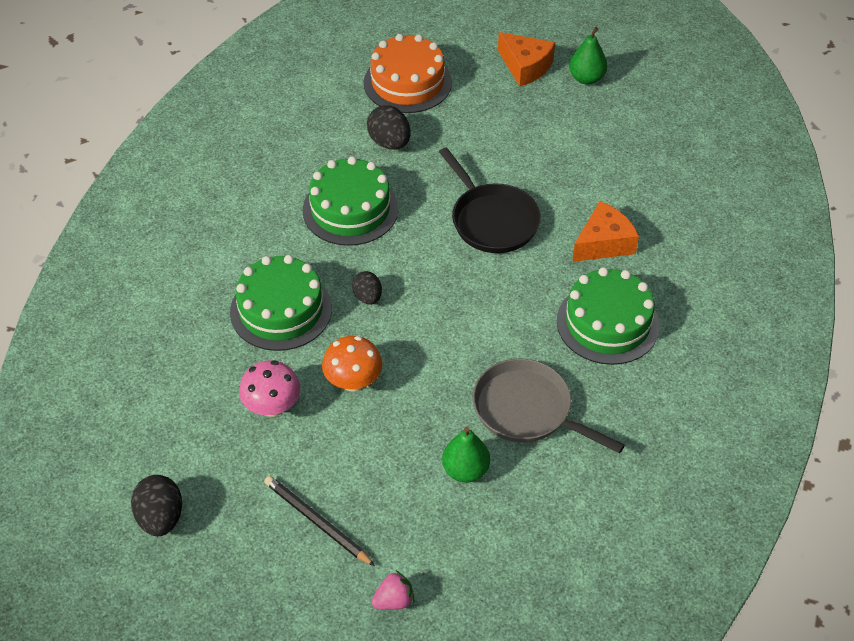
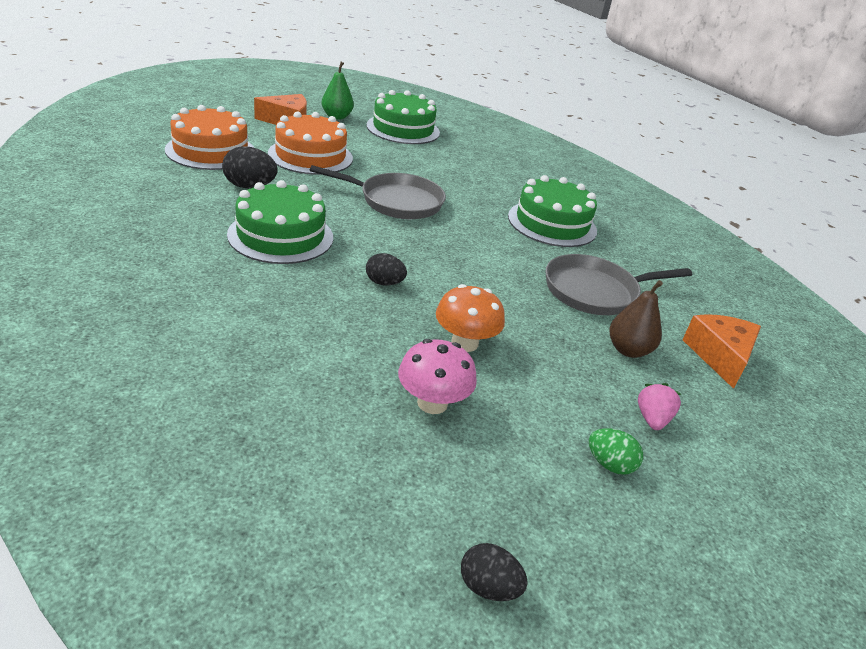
camera: 55 degrees left, 15 degrees down
black egg [131,475,182,536] -> black egg [461,543,528,601], size x0.66
green cake [230,255,332,351] -> green cake moved to [366,90,440,144]
black pencil [264,476,375,566] -> green egg [589,428,643,475]
pink strawberry [371,571,414,610] -> pink strawberry moved to [638,383,681,430]
black pan [439,148,541,253] -> grey pan [310,165,446,219]
green pear [442,427,490,483] -> brown pear [609,280,663,358]
orange cheese [572,201,639,262] -> orange cheese moved to [683,314,761,389]
none -> orange cake [268,112,353,175]

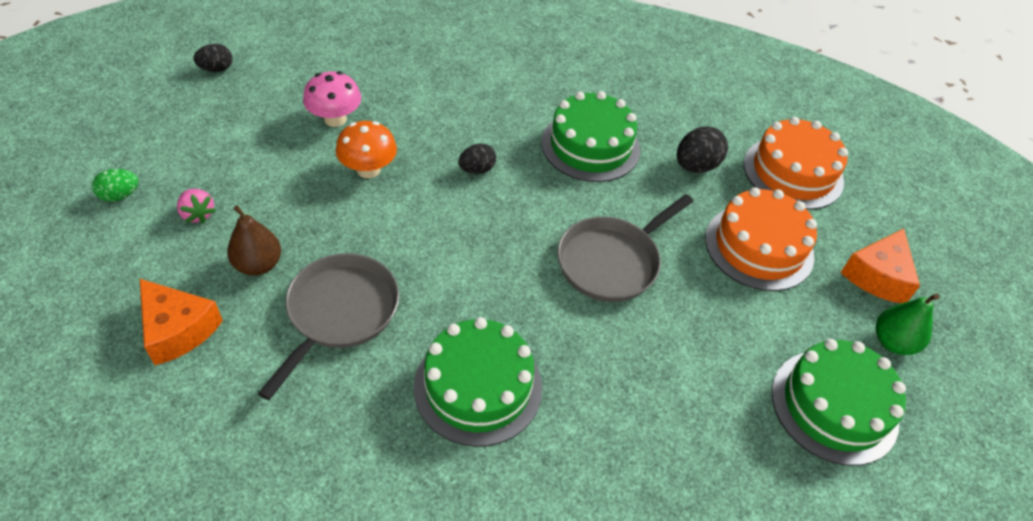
camera: 130 degrees right, 15 degrees up
green egg [589,428,643,475] -> green egg moved to [92,169,139,202]

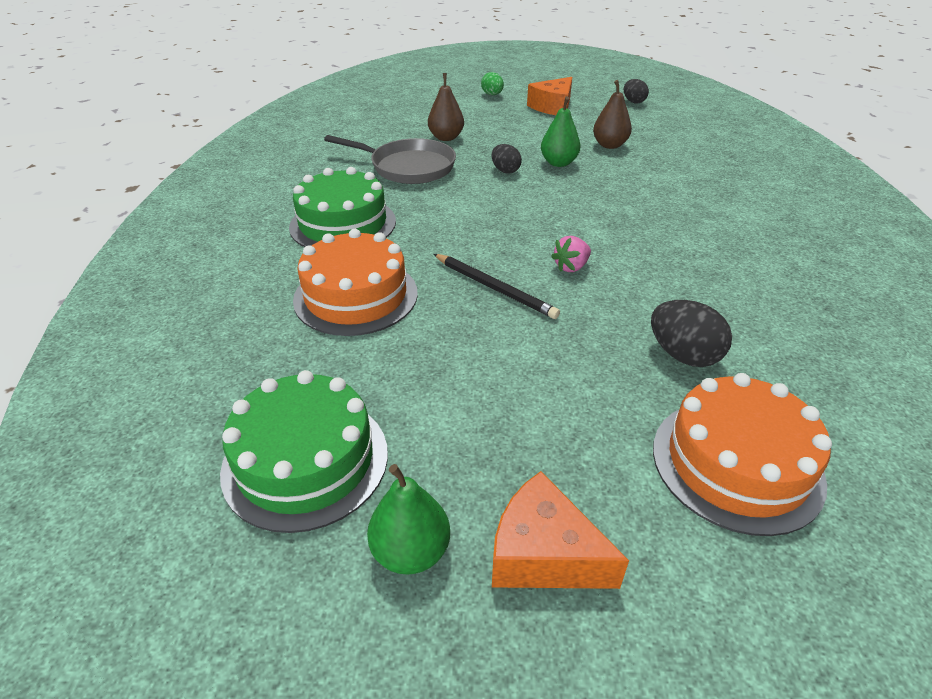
camera: 90 degrees right, 10 degrees down
orange cheese [140,279,223,365] -> orange cheese moved to [527,77,572,115]
pink strawberry [177,189,216,224] -> pink strawberry moved to [551,236,591,272]
pink mushroom [303,71,361,127] -> brown pear [593,80,632,149]
orange mushroom [336,121,397,178] -> green pear [541,96,581,167]
black egg [458,144,496,174] -> black egg moved to [492,144,522,174]
green cake [541,91,640,182] -> none
grey pan [557,194,693,302] -> black pencil [434,254,560,319]
orange cake [705,187,817,291] -> orange cake moved to [293,229,418,336]

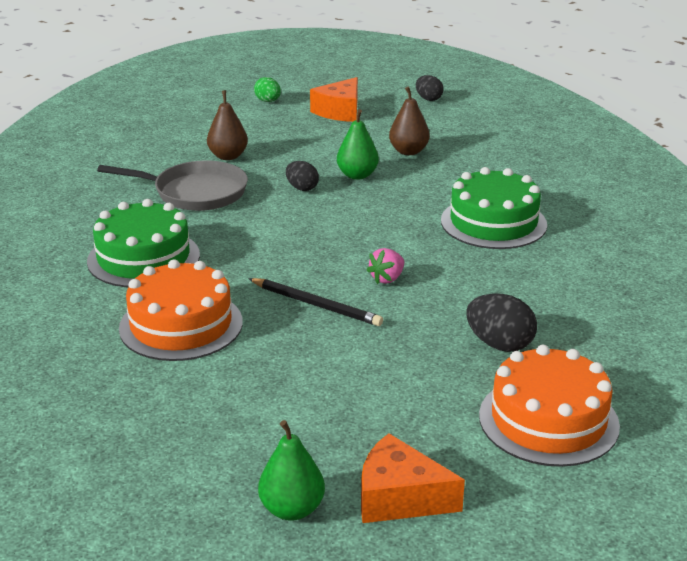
camera: 10 degrees left, 10 degrees down
green cake [220,370,388,533] -> green cake moved to [441,167,547,249]

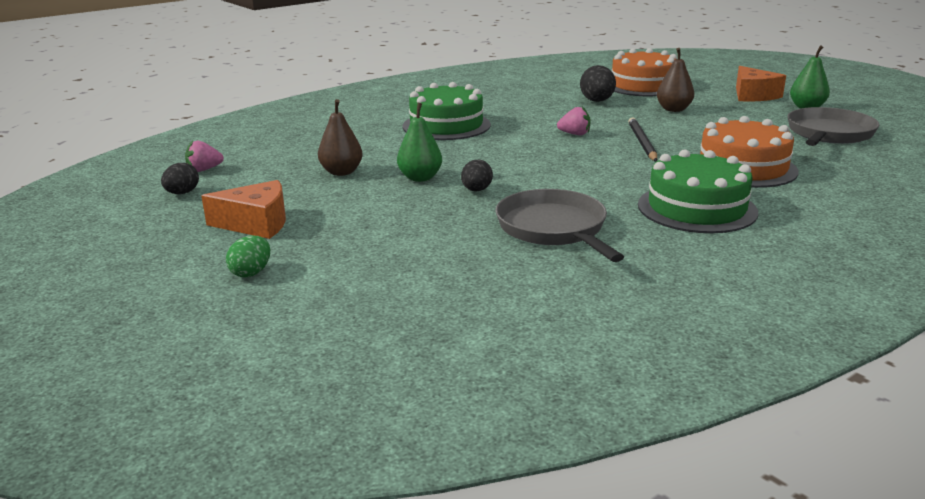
camera: 120 degrees left, 5 degrees down
brown pear [207,90,248,160] -> brown pear moved to [657,48,694,112]
none -> pink strawberry [185,140,224,172]
none -> grey pan [788,107,880,146]

